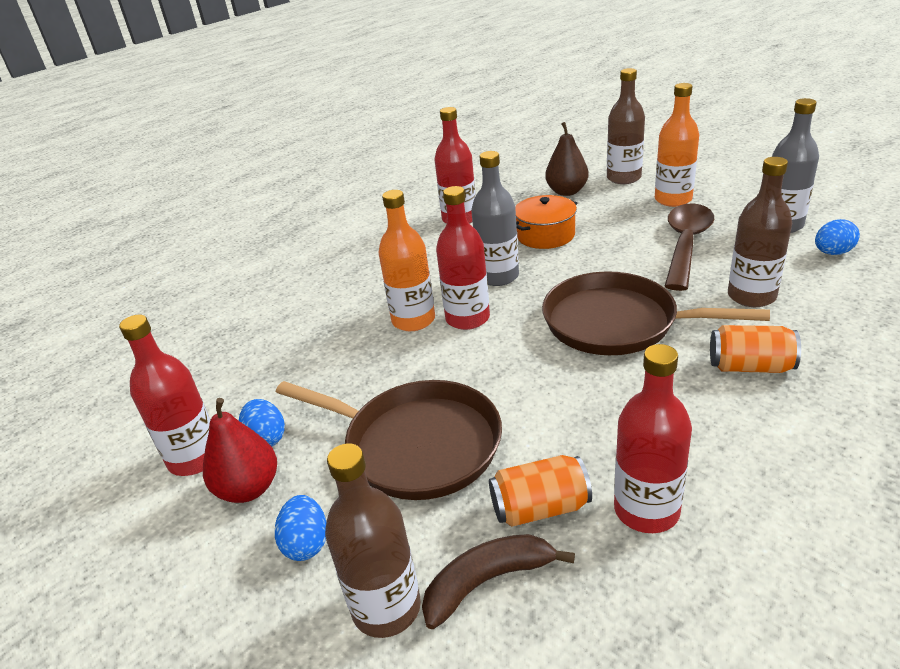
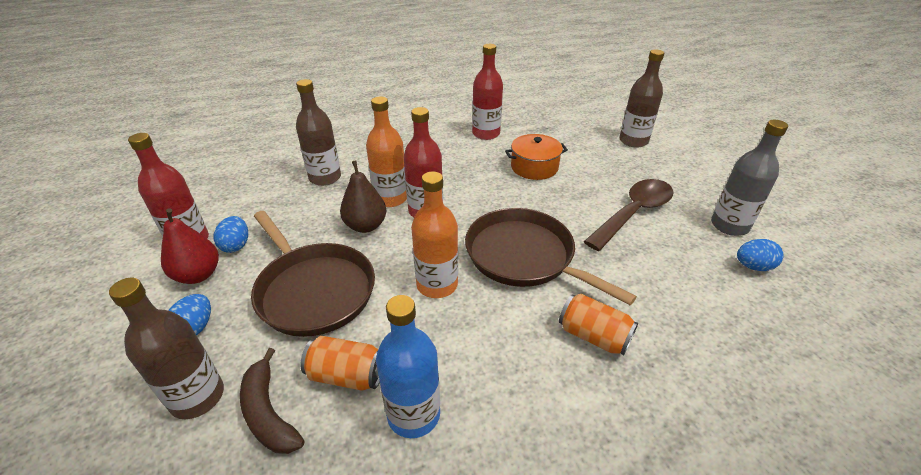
camera: 20 degrees right, 5 degrees up
brown banana [422,534,575,629] -> brown banana turned 120 degrees counterclockwise [240,348,304,454]
grey bottle [471,151,519,286] -> none
brown pear [545,122,589,196] -> brown pear moved to [340,160,386,233]
red bottle [614,344,692,533] -> blue bottle [376,295,440,438]
orange bottle [655,83,699,207] -> orange bottle moved to [411,171,458,298]
brown bottle [728,157,792,307] -> brown bottle moved to [296,79,341,186]

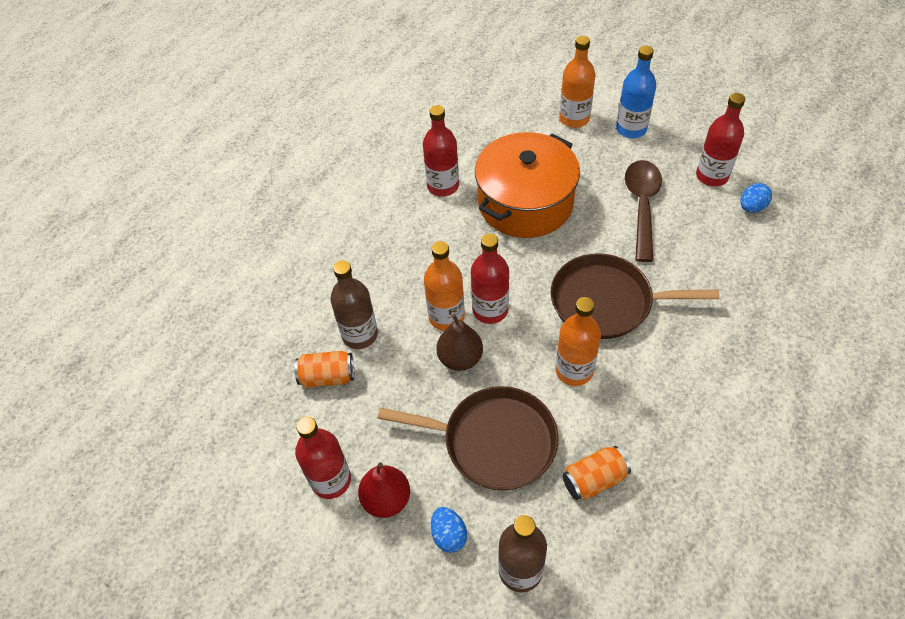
camera: 35 degrees left, 15 degrees up
blue egg [214,216,248,253] -> none
brown banana [240,348,304,454] -> none
blue bottle [376,295,440,438] -> blue bottle moved to [616,46,656,138]
orange pot [505,134,568,180] -> orange pot [475,132,580,238], size x1.90
orange can [559,294,638,355] -> orange can moved to [294,351,354,388]
brown bottle [619,49,664,148] -> orange bottle [559,36,595,128]
grey bottle [711,120,788,236] -> red bottle [696,93,745,186]

